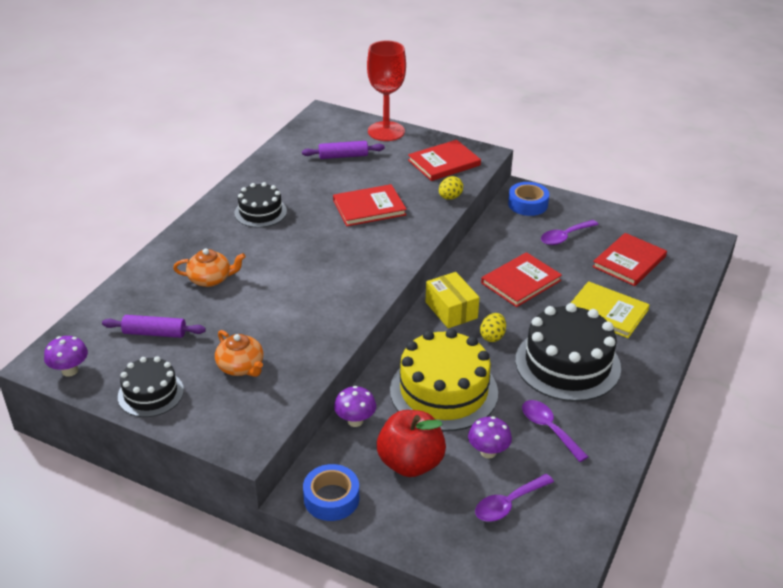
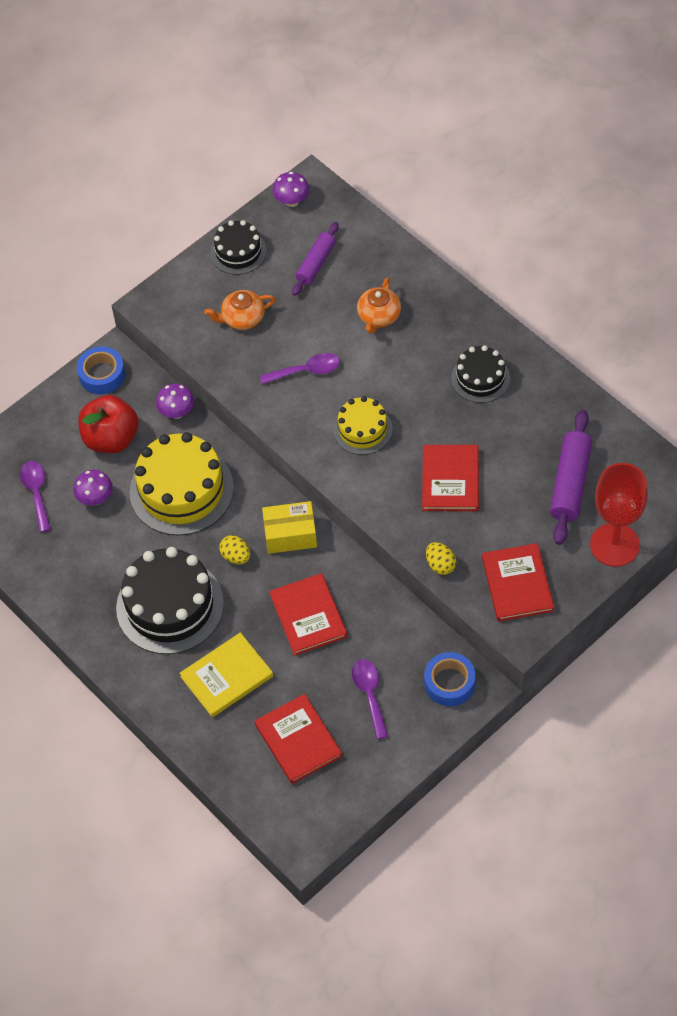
camera: 115 degrees right, 20 degrees up
purple rolling pin [302,141,385,159] -> purple rolling pin [550,410,592,545], size x1.50
purple spoon [522,400,589,462] -> purple spoon moved to [260,353,340,384]
none -> yellow cake [333,396,393,455]

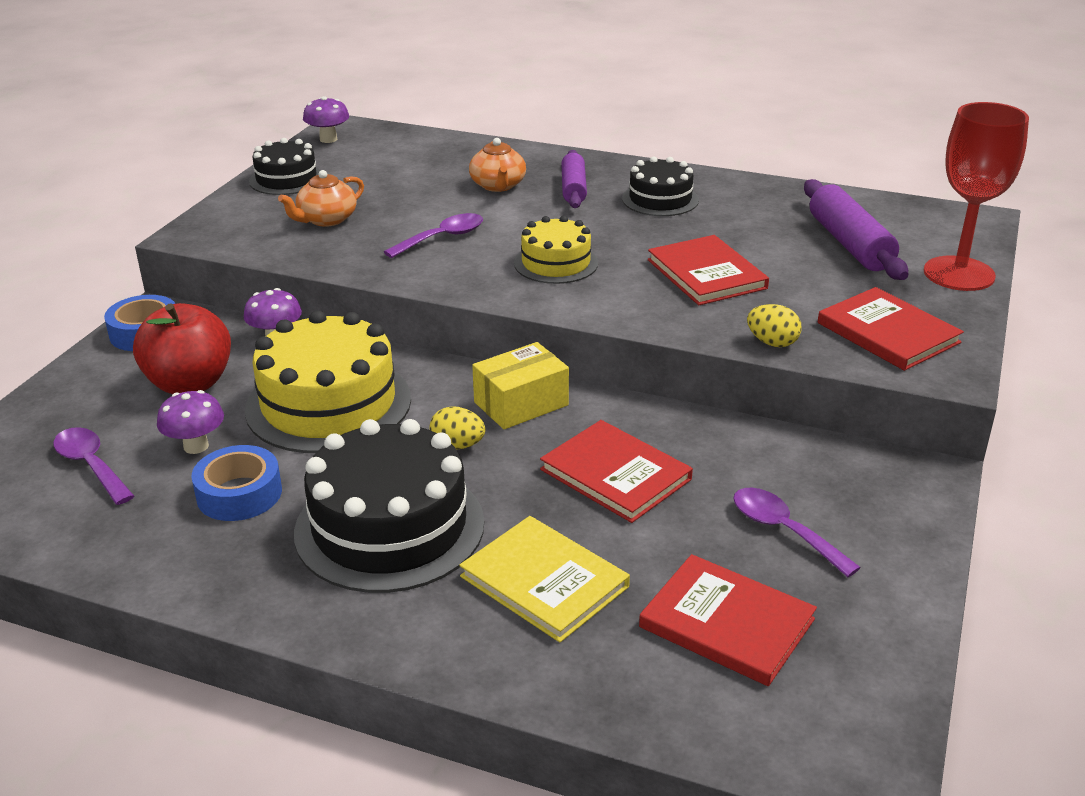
camera: 30 degrees left, 25 degrees down
yellow book [180,633,273,717] -> yellow book turned 75 degrees counterclockwise [459,516,630,642]
purple rolling pin [292,222,339,296] -> purple rolling pin moved to [561,150,587,208]
blue tape [424,652,476,706] -> blue tape moved to [191,445,282,521]

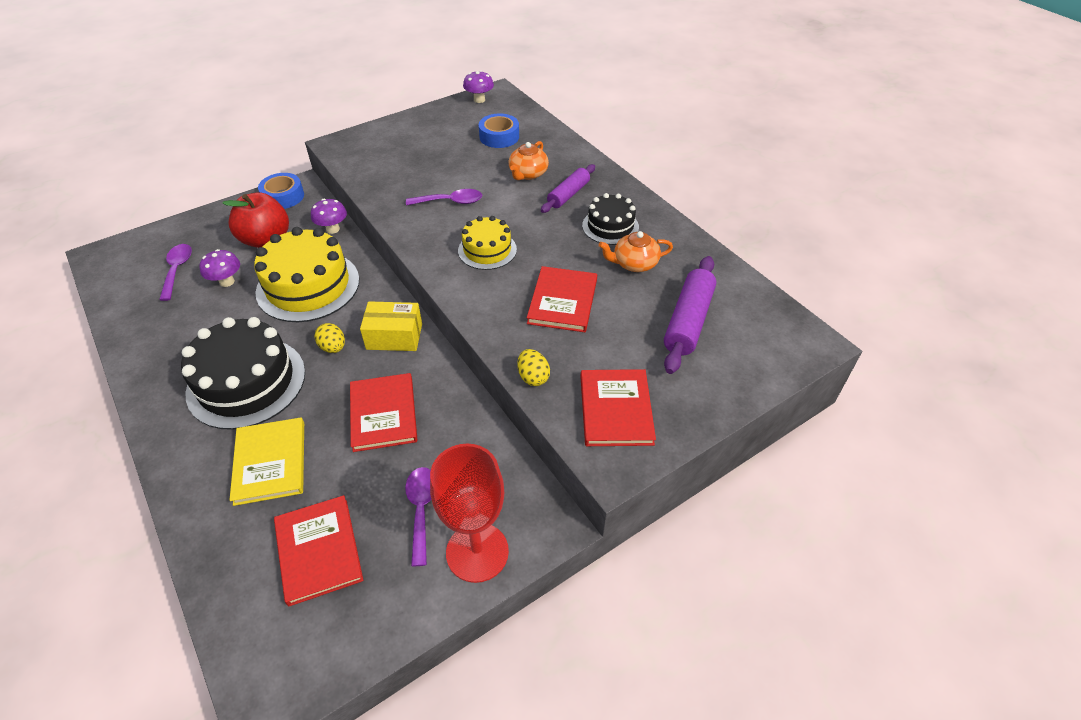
camera: 35 degrees right, 15 degrees up
blue tape [191,445,282,521] -> blue tape moved to [479,113,519,148]
black cake [249,138,321,195] -> none
orange teapot [278,170,364,227] -> orange teapot moved to [599,231,673,272]
red goblet [924,102,1029,291] -> red goblet moved to [430,444,509,583]

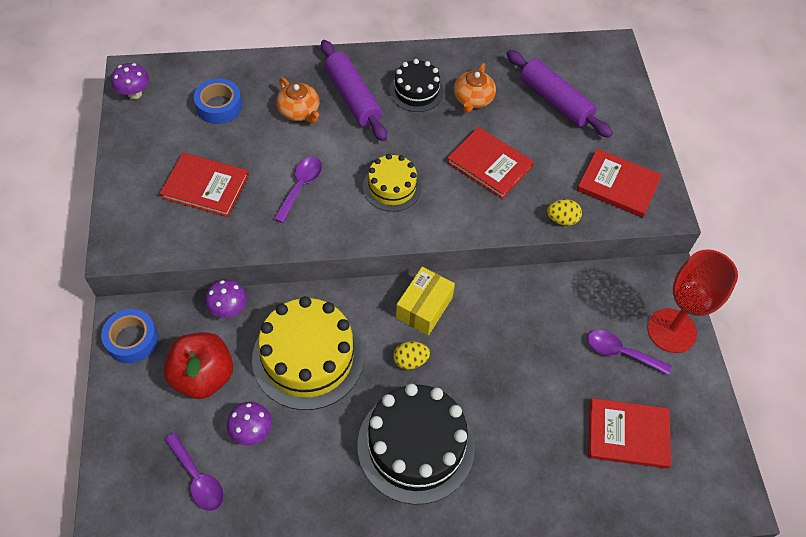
camera: 65 degrees left, 10 degrees up
purple spoon [159,244,192,301] -> purple spoon turned 150 degrees counterclockwise [164,432,224,511]
yellow book [230,417,304,506] -> none
red book [350,373,417,452] -> red book moved to [160,153,249,217]
purple rolling pin [541,164,595,213] -> purple rolling pin [321,40,387,142], size x1.50

